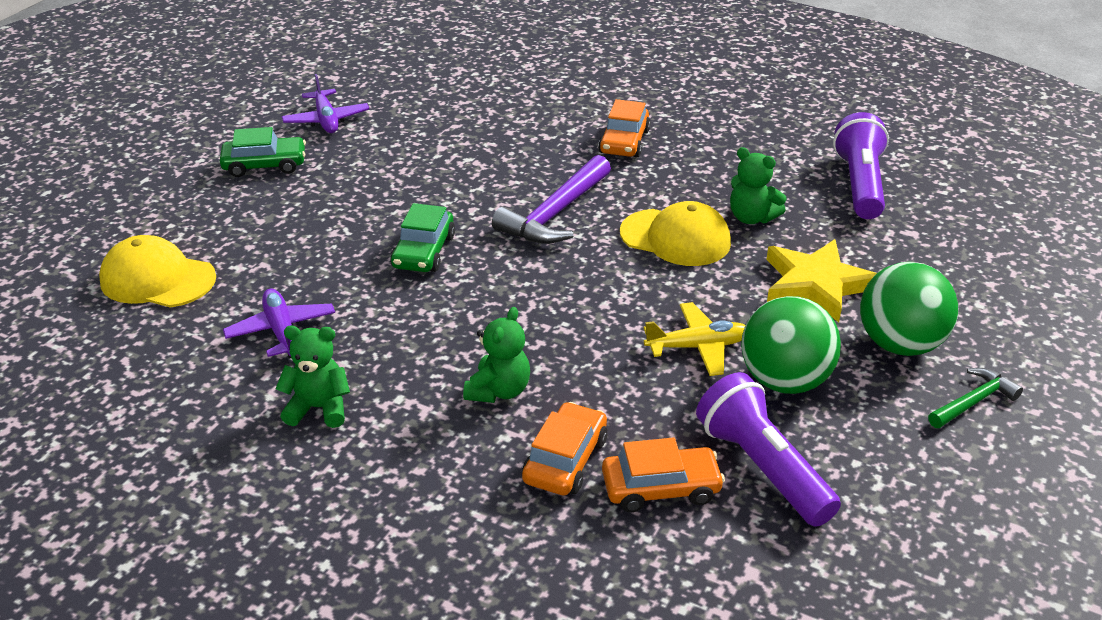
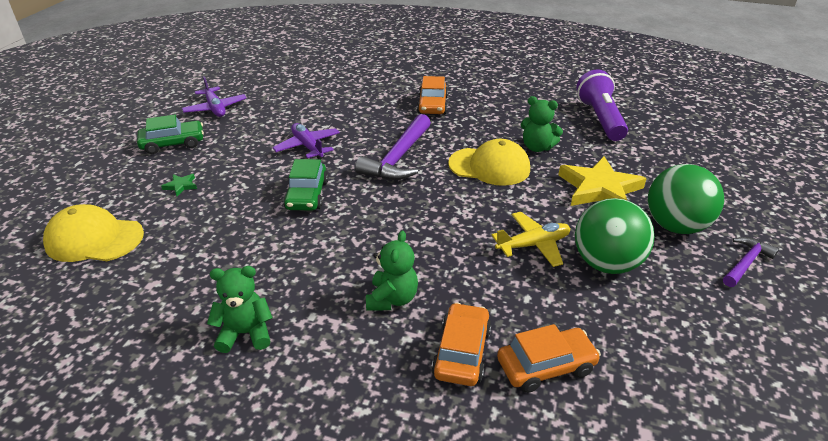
camera: 10 degrees left, 0 degrees up
purple plane [223,288,335,359] -> purple plane moved to [272,123,340,160]
purple flashlight [696,372,841,527] -> none
green hammer [928,368,1023,428] -> purple hammer [723,237,779,287]
none -> green star [161,174,197,196]

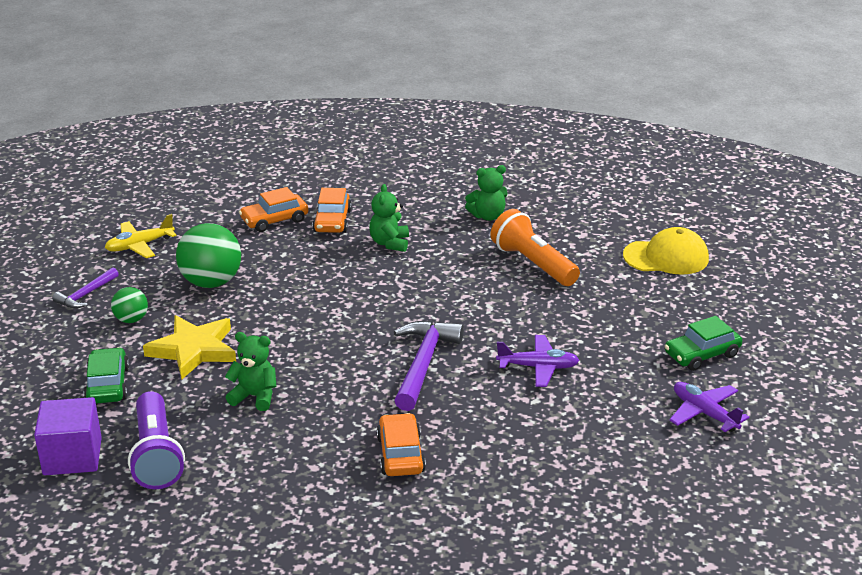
camera: 170 degrees right, 5 degrees down
green star [161,174,197,196] -> none
purple plane [272,123,340,160] -> purple plane turned 45 degrees counterclockwise [496,335,580,387]
green car [283,159,328,211] -> green car moved to [84,347,129,403]
yellow cap [448,139,530,186] -> none
yellow plane [492,212,570,267] -> yellow plane moved to [105,214,177,258]
green ball [648,164,724,234] -> green ball [111,287,148,323], size x0.54
none -> purple cube [34,397,102,475]
none -> orange flashlight [491,209,580,286]

